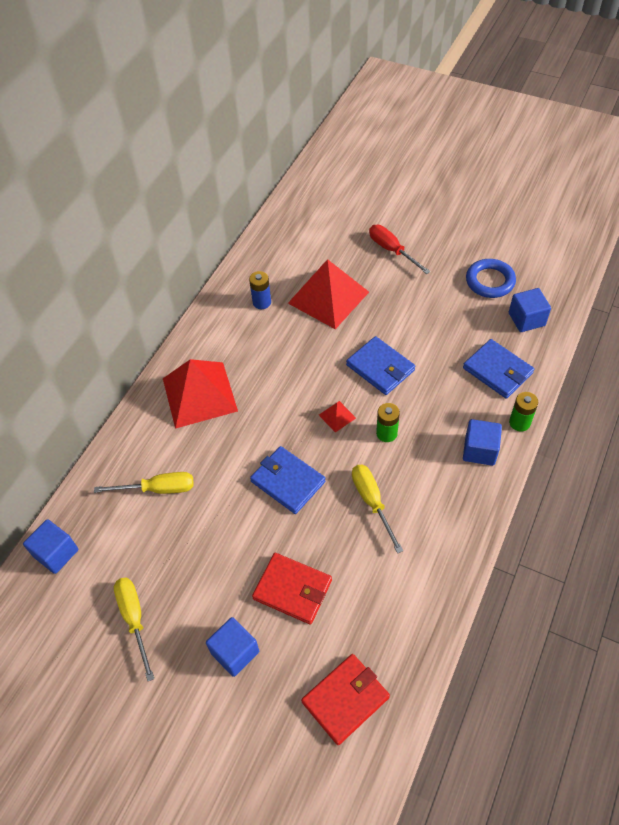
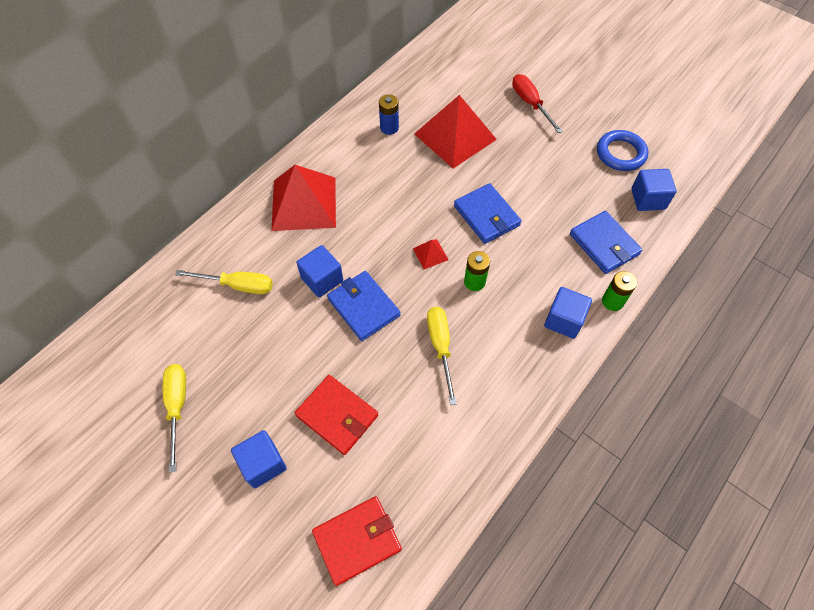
camera: 10 degrees right, 5 degrees up
blue cube [23,519,78,574] -> blue cube moved to [297,245,343,297]

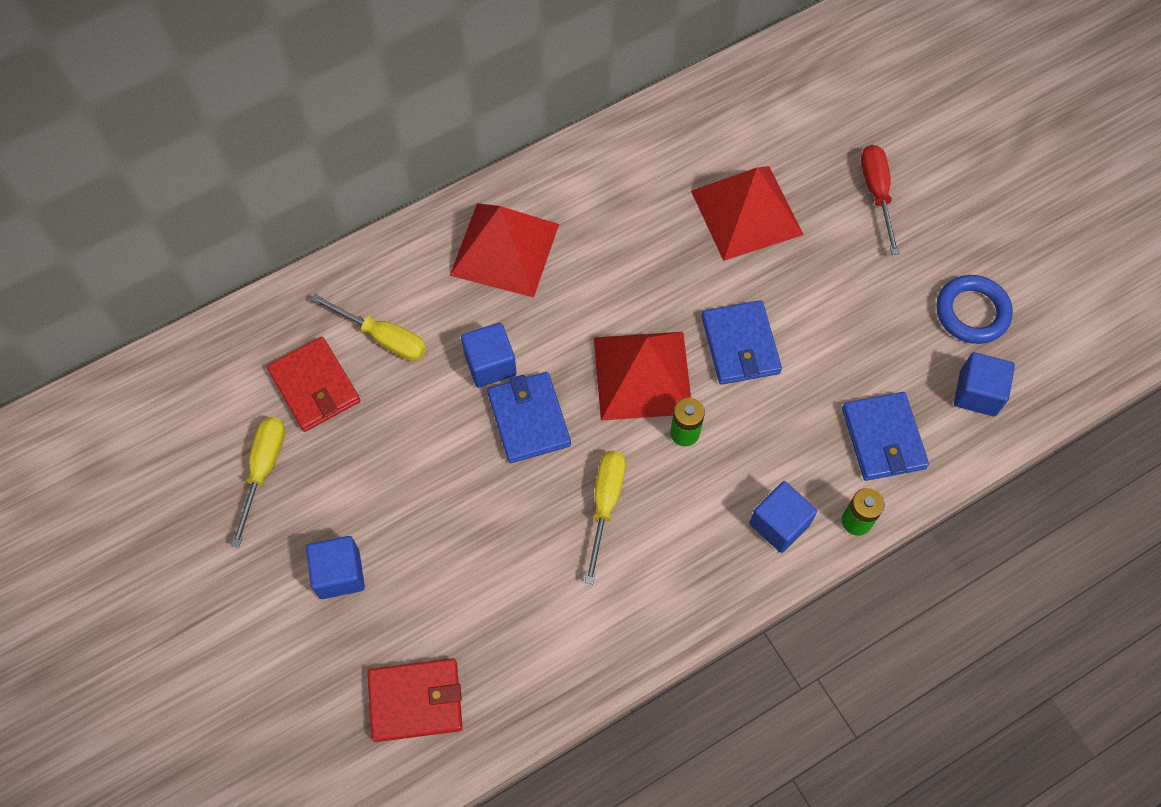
camera: 20 degrees right, 5 degrees up
red wallet [295,375,378,455] -> red wallet moved to [267,337,360,432]
blue battery [379,94,399,135] -> none
red pyramid [413,239,449,269] -> red pyramid [594,332,691,421], size x2.41

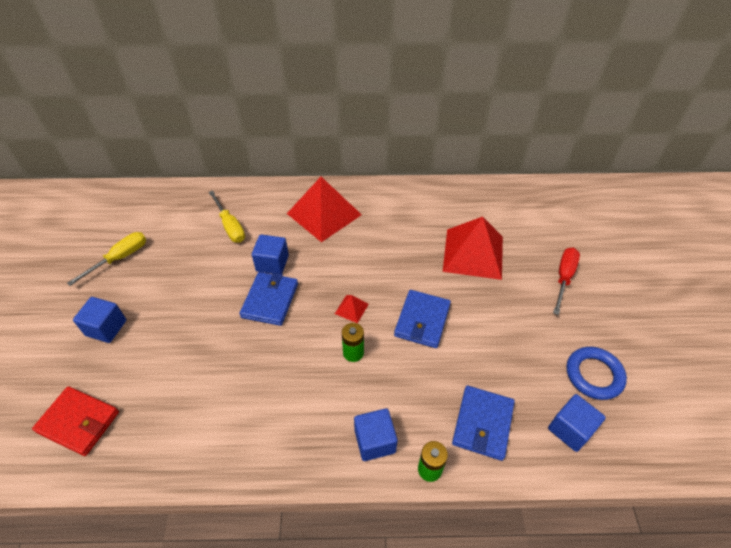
camera: 30 degrees right, 15 degrees down
red wallet [267,337,360,432] -> none
yellow screwdriver [585,451,626,584] -> none
red pyramid [594,332,691,421] -> red pyramid [335,295,369,323], size x0.41

